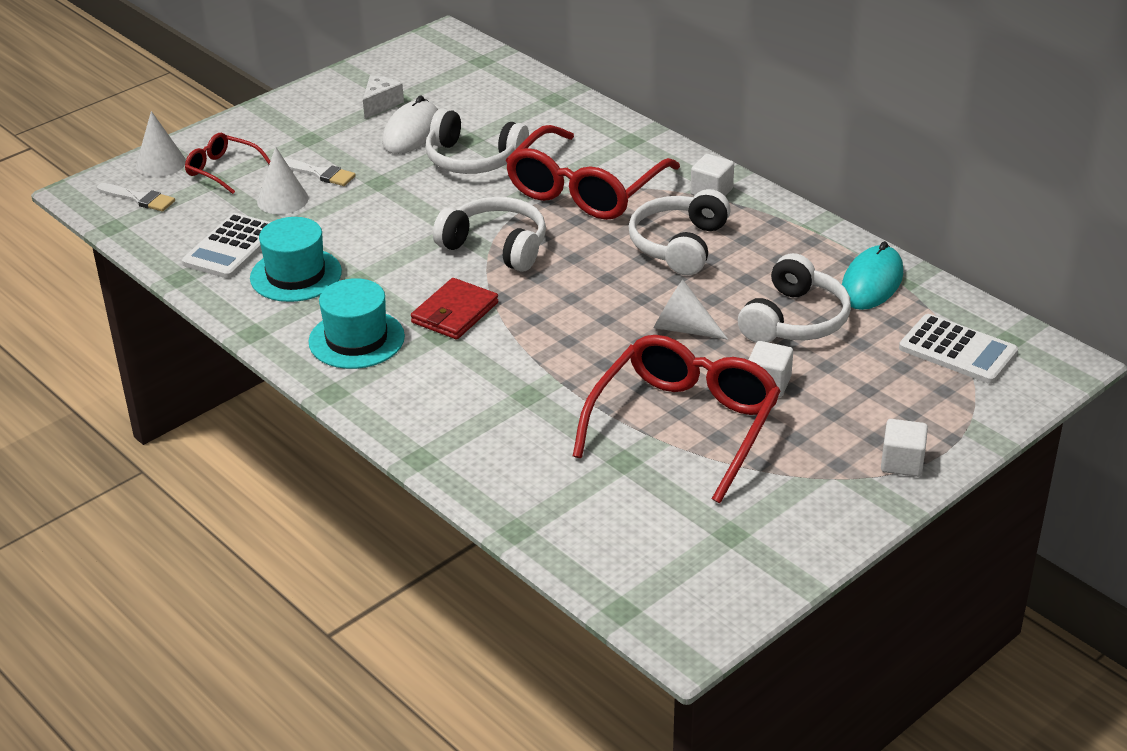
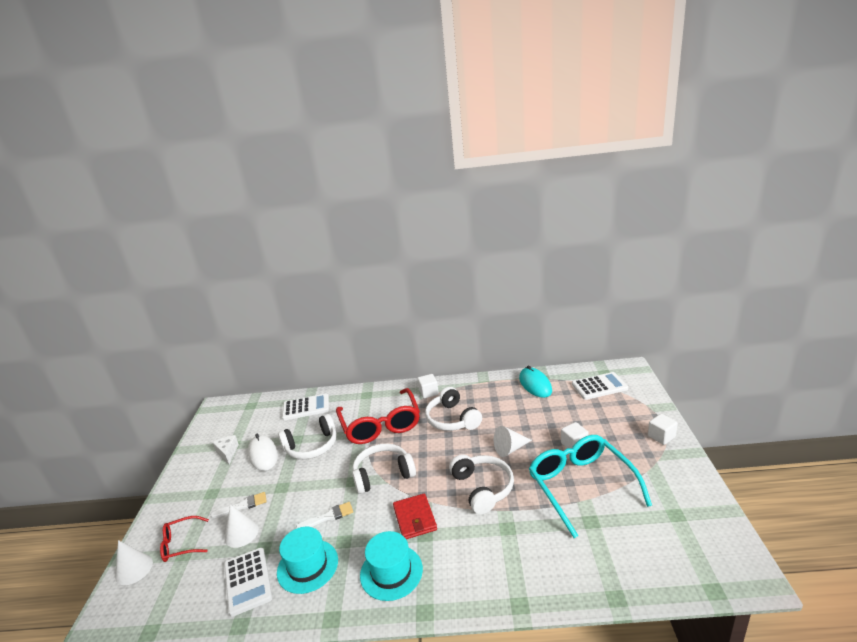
camera: 45 degrees left, 10 degrees down
white brush [97,183,175,212] -> white brush moved to [296,502,353,528]
red glasses [573,335,780,503] -> turquoise glasses [529,435,652,538]
white headphones [738,253,851,343] -> white headphones moved to [449,454,514,514]
none -> white calculator [282,394,329,420]

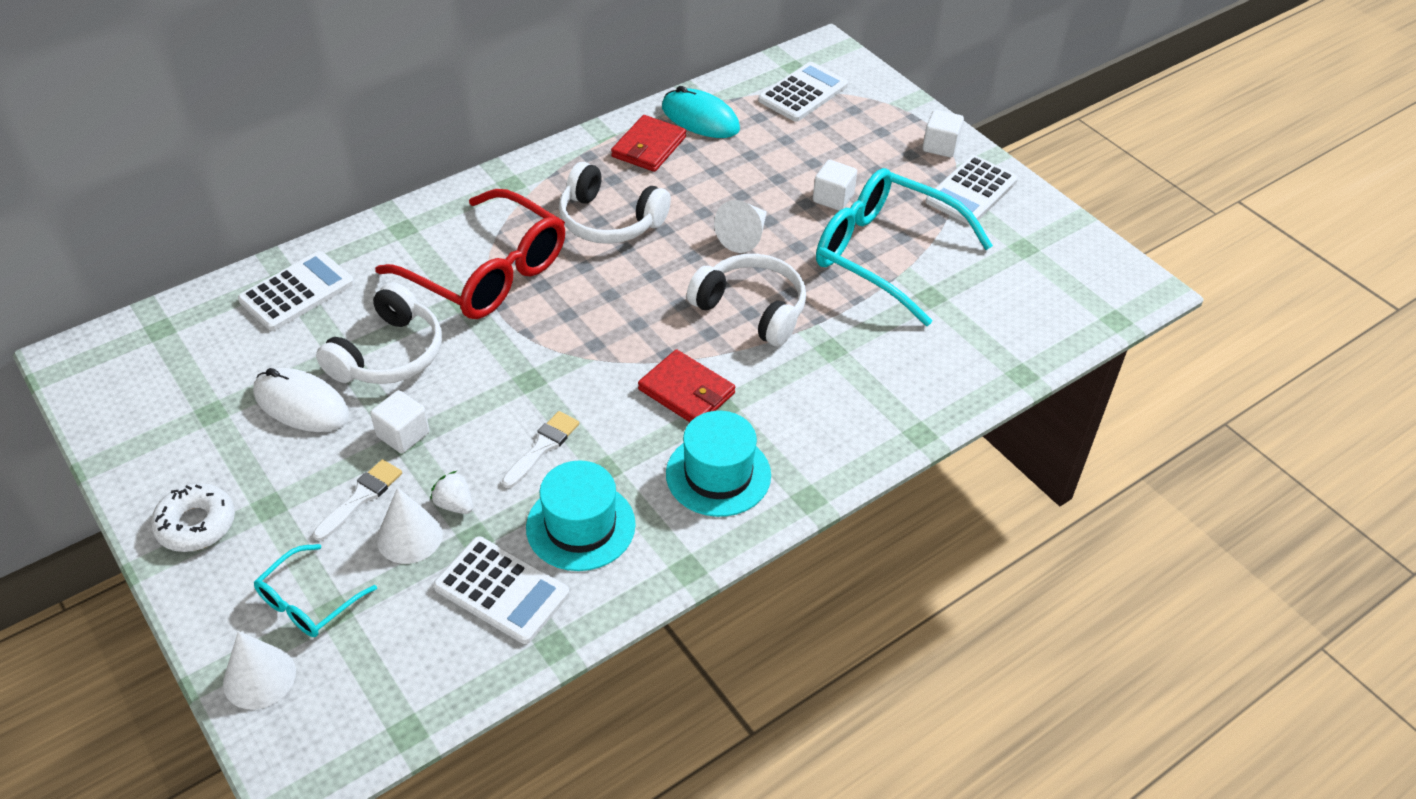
camera: 40 degrees left, 20 degrees up
red glasses [160,516,209,562] -> turquoise glasses [254,544,377,637]
white cheese [213,435,239,464] -> none
white headphones [352,443,416,494] -> none
white cube [418,374,439,398] -> white cube moved to [370,390,430,454]
none -> white donut [151,483,235,552]
none -> white strawberry [430,471,473,514]
none -> red wallet [611,115,686,172]
none -> white calculator [926,155,1018,225]

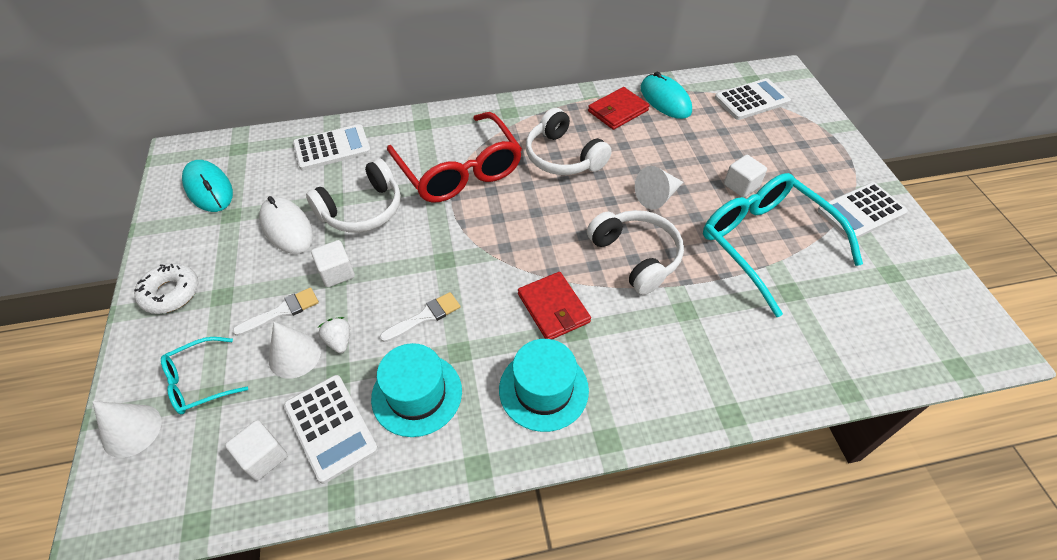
camera: 25 degrees right, 5 degrees up
white cube [923,110,964,157] -> white cube moved to [225,420,288,481]
none -> turquoise mouse [182,160,233,212]

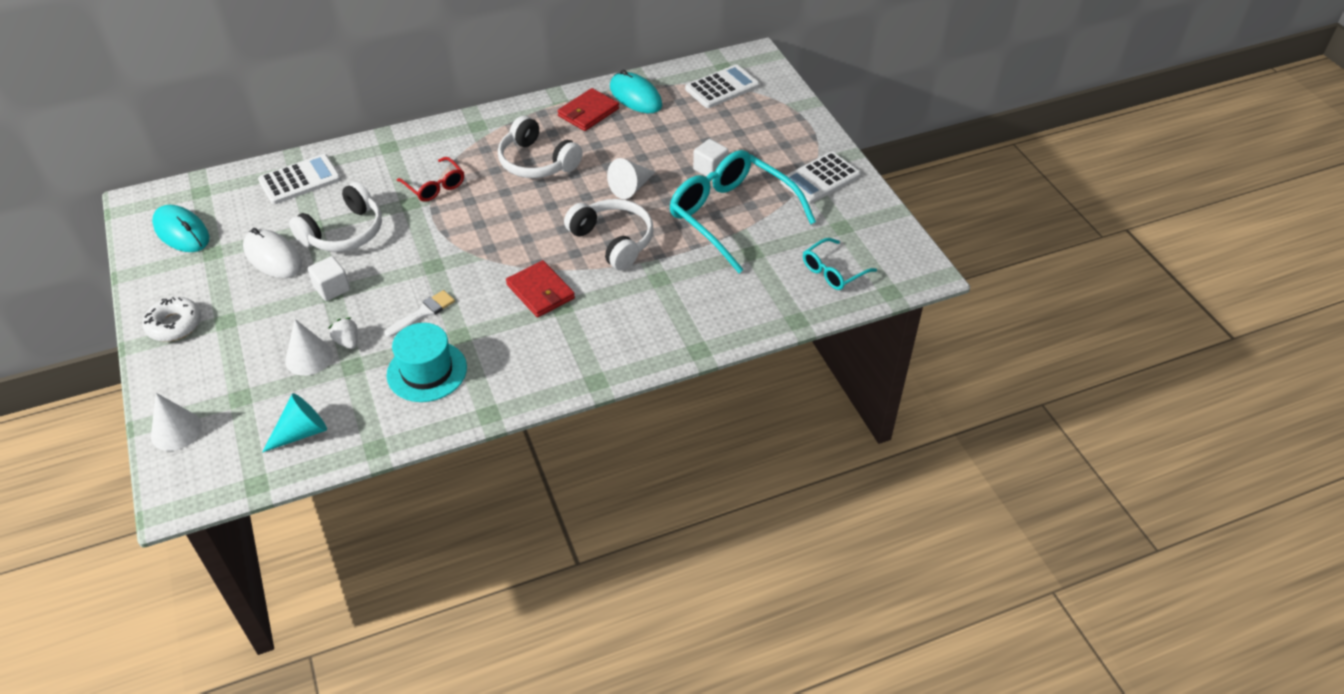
camera: 10 degrees left, 5 degrees down
turquoise glasses [161,337,248,414] -> turquoise glasses moved to [803,238,877,290]
white cube [225,420,288,481] -> turquoise cone [262,393,327,453]
white brush [233,287,319,336] -> none
white calculator [284,375,378,484] -> none
red glasses [387,112,522,203] -> red glasses [397,157,464,202], size x0.49
turquoise hat [499,339,589,432] -> none

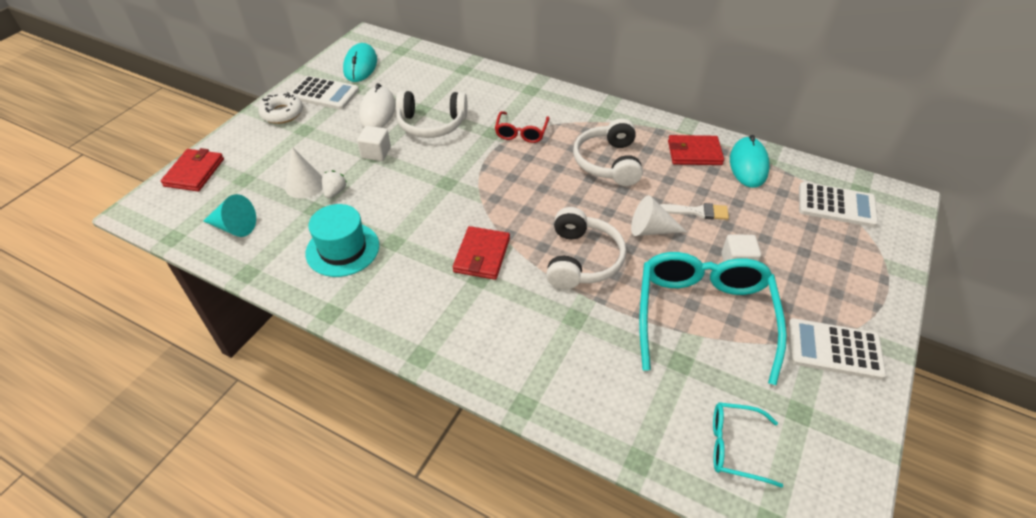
camera: 50 degrees right, 0 degrees up
white cone [151,393,202,451] -> red wallet [161,148,224,191]
white calculator [258,154,341,204] -> white calculator moved to [290,76,359,110]
white brush [385,290,455,337] -> white brush moved to [659,203,729,220]

